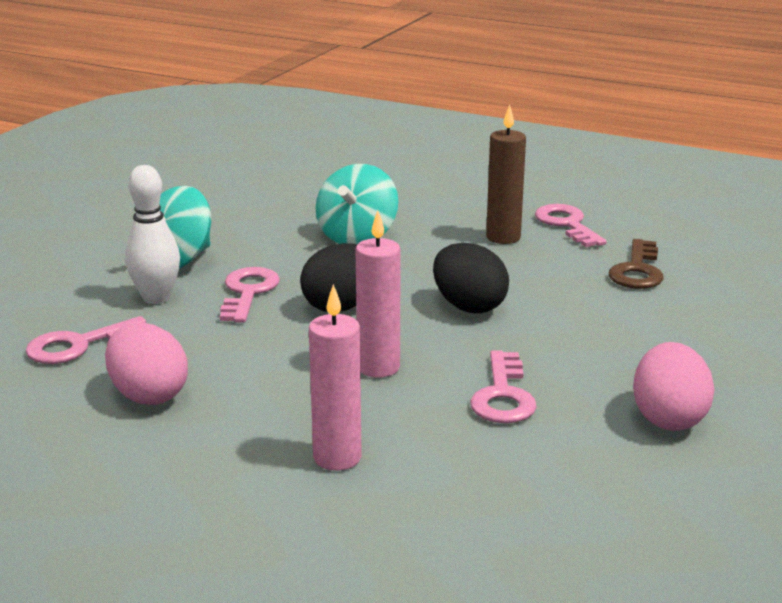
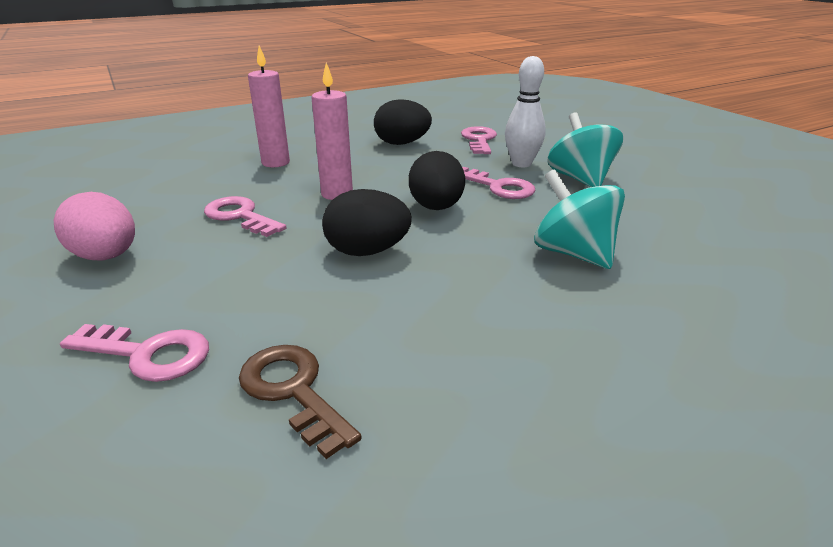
camera: 125 degrees right, 5 degrees up
pink egg [105,322,188,405] -> black egg [374,99,432,145]
brown candle [486,104,526,244] -> none
pink key [535,204,607,247] -> pink key moved to [60,324,209,382]

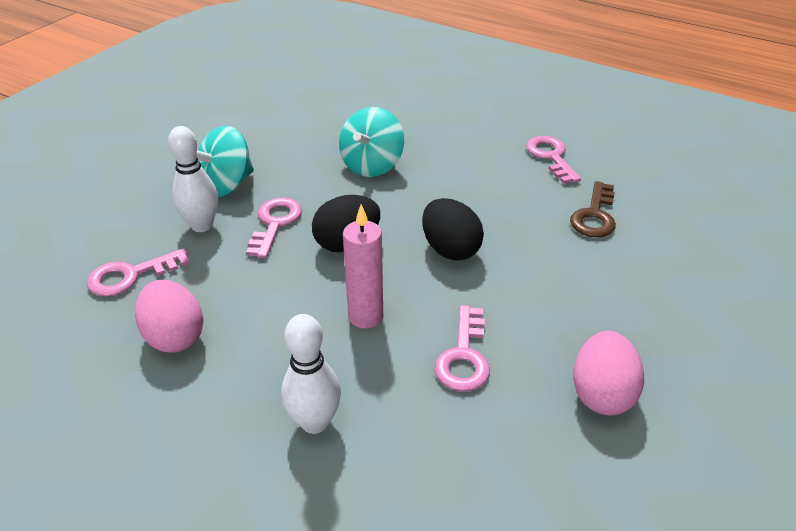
camera: 120 degrees left, 10 degrees up
pink key [60,324,209,382] -> pink key moved to [526,136,581,184]
pink candle [248,45,290,167] -> white bowling pin [281,314,341,434]
black egg [374,99,432,145] -> pink egg [135,280,204,353]

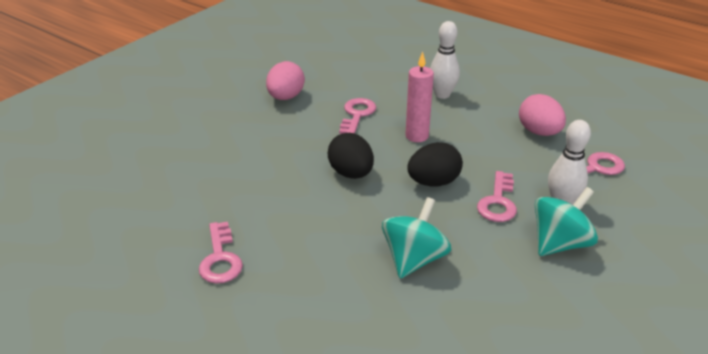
camera: 175 degrees left, 5 degrees down
brown key [570,181,616,237] -> none

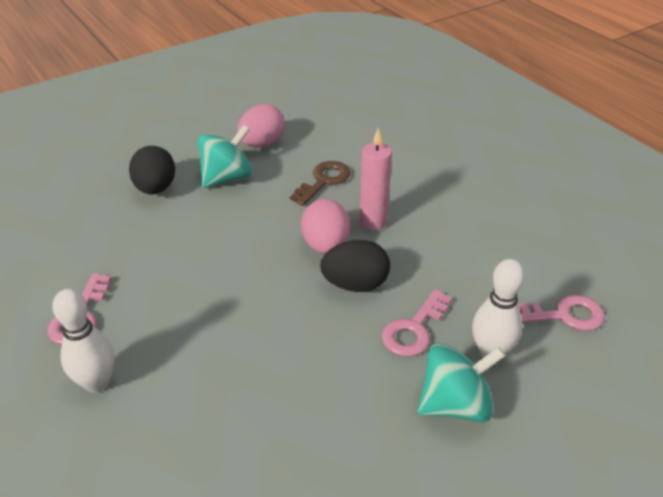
camera: 20 degrees right, 5 degrees up
black egg [328,133,374,179] -> black egg moved to [129,146,175,194]
pink key [339,98,376,134] -> brown key [290,161,350,206]
turquoise spinning top [382,197,451,278] -> turquoise spinning top moved to [198,125,253,188]
white bowling pin [430,21,460,99] -> white bowling pin moved to [52,289,115,393]
pink egg [519,94,566,136] -> pink egg moved to [301,199,350,254]

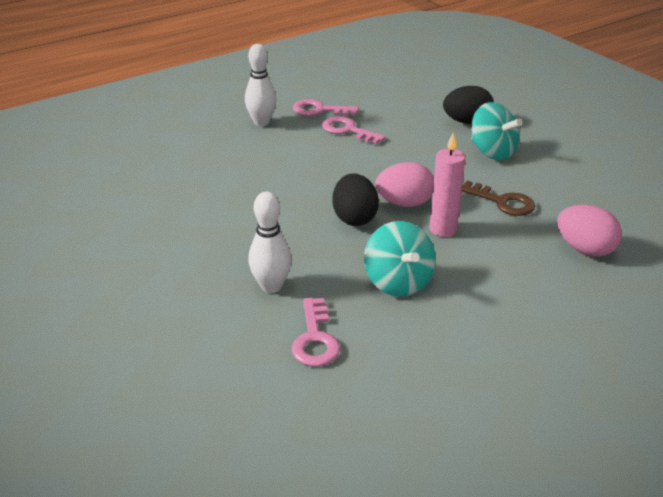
camera: 90 degrees right, 5 degrees down
pink egg [237,104,285,148] -> pink egg moved to [557,205,622,257]
pink key [381,289,452,357] -> pink key moved to [322,116,385,144]
turquoise spinning top [417,343,505,422] -> turquoise spinning top moved to [364,221,436,297]

